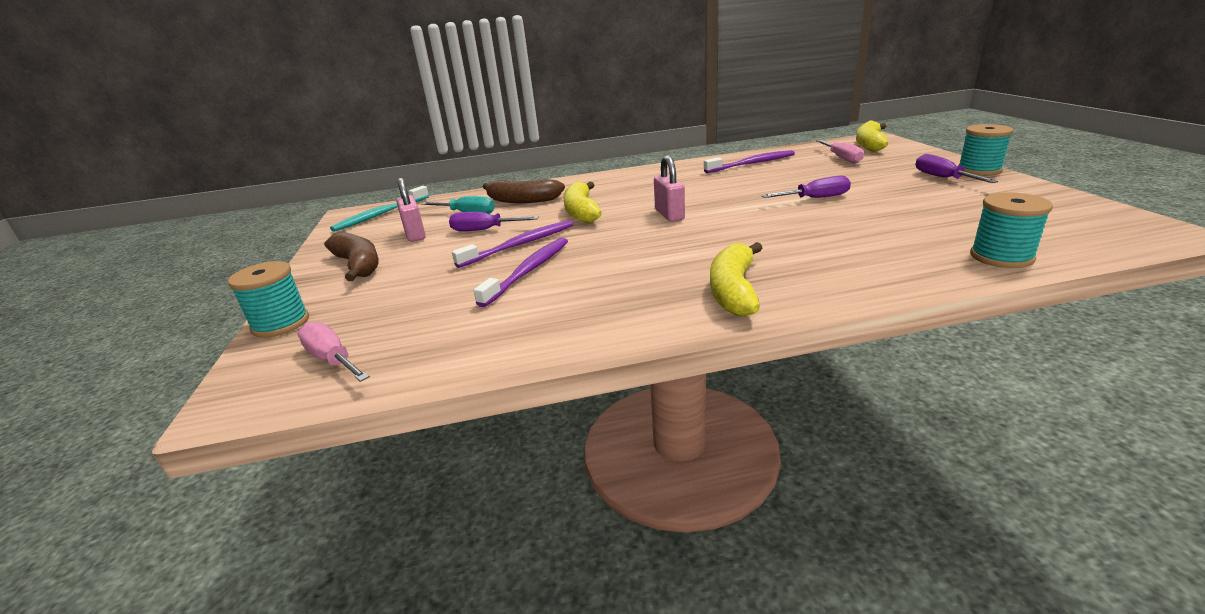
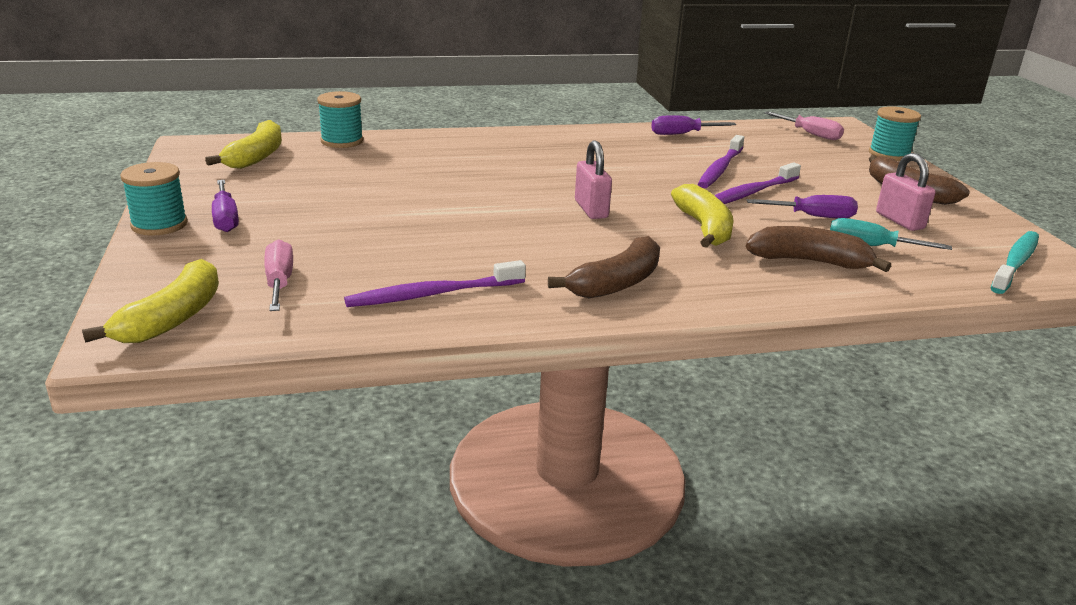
camera: 175 degrees right, 0 degrees up
yellow banana [710,242,762,317] -> yellow banana moved to [205,120,282,169]
purple screwdriver [761,176,851,198] -> purple screwdriver moved to [651,115,736,135]
none -> brown banana [548,236,660,298]

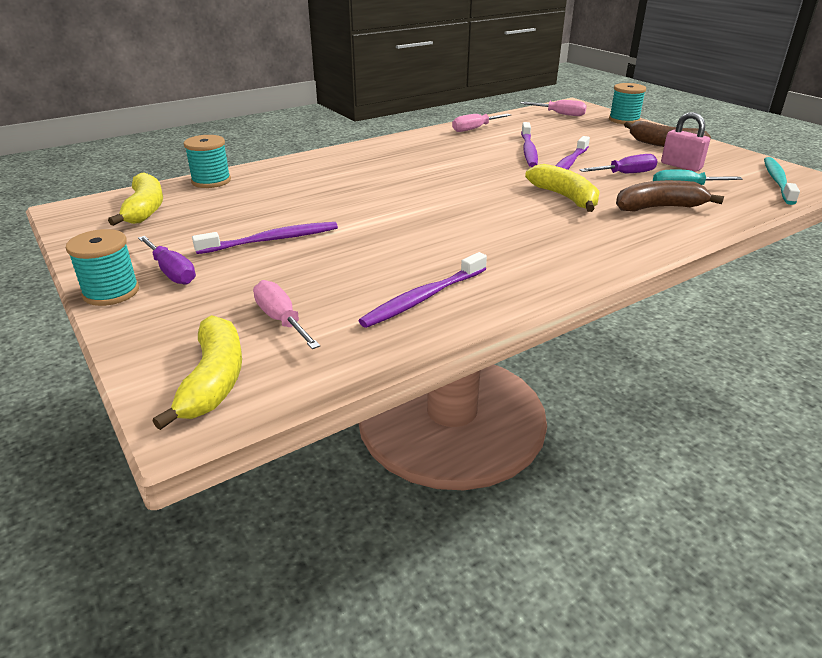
camera: 20 degrees left, 5 degrees up
brown banana [548,236,660,298] -> none
pink padlock [575,140,612,219] -> none
purple screwdriver [651,115,736,135] -> pink screwdriver [452,114,511,132]
none -> purple toothbrush [192,222,338,254]

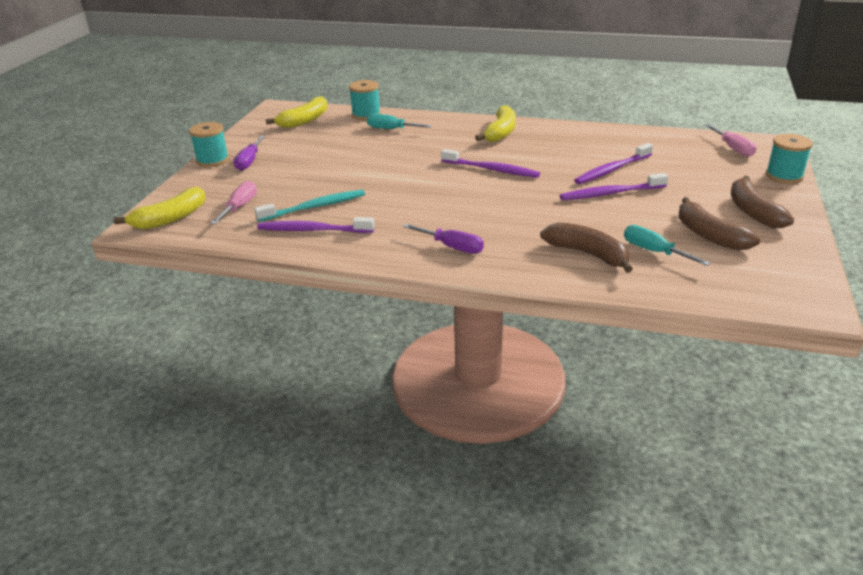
camera: 50 degrees right, 0 degrees up
purple toothbrush [192,222,338,254] -> purple toothbrush moved to [441,149,540,178]
pink screwdriver [452,114,511,132] -> none
yellow banana [525,164,600,212] -> yellow banana moved to [475,105,516,142]
purple screwdriver [579,154,658,173] -> purple screwdriver moved to [403,224,484,254]
pink padlock [661,112,710,172] -> brown banana [679,197,760,251]
turquoise toothbrush [764,157,800,205] -> turquoise toothbrush moved to [254,190,365,222]
none -> turquoise screwdriver [367,114,432,129]

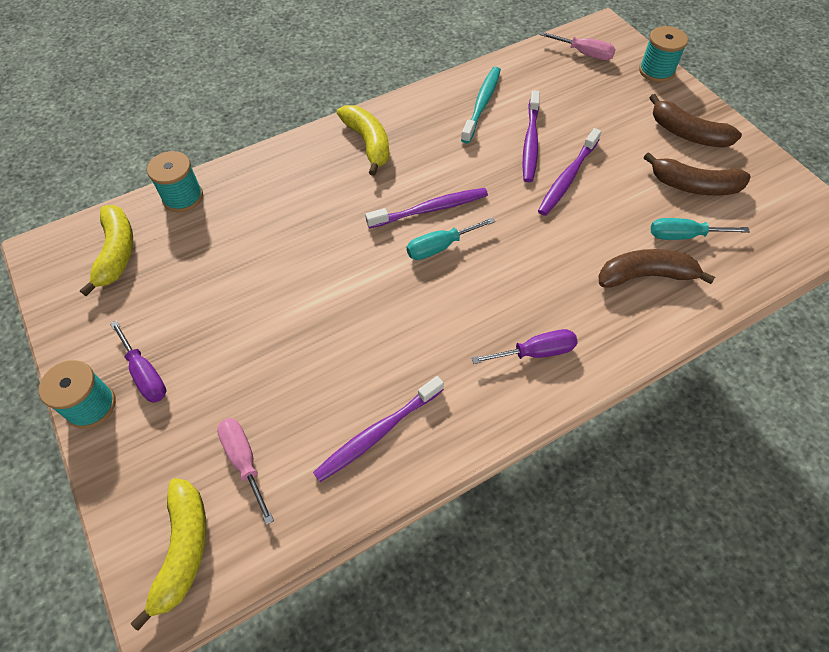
camera: 45 degrees left, 25 degrees up
turquoise toothbrush [254,190,365,222] -> turquoise toothbrush moved to [461,67,501,144]
turquoise screwdriver [367,114,432,129] -> turquoise screwdriver moved to [407,217,495,260]

